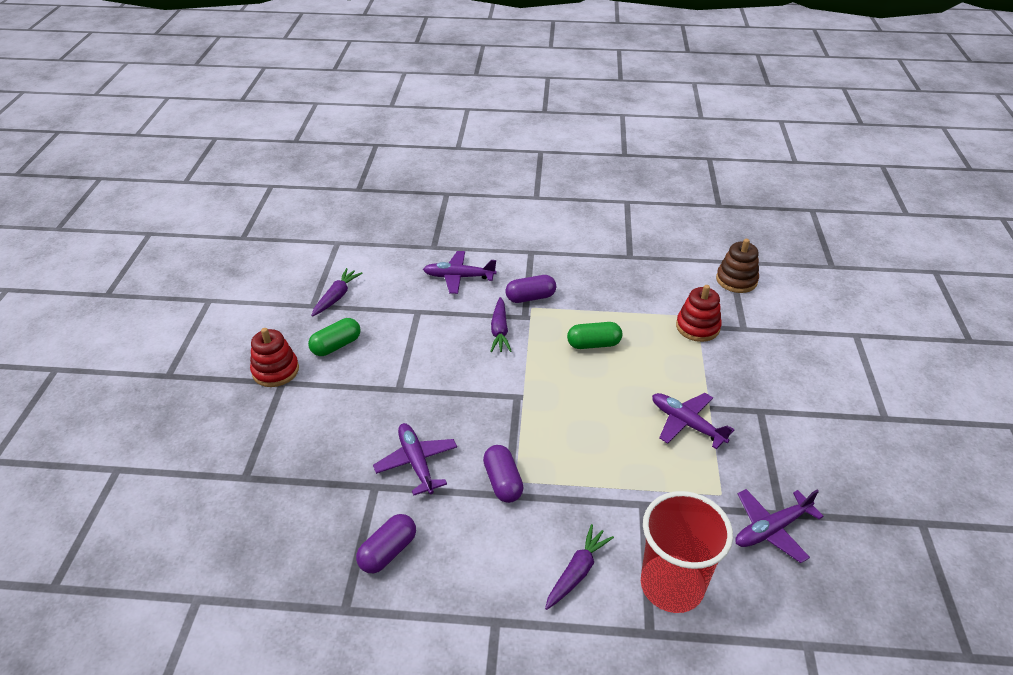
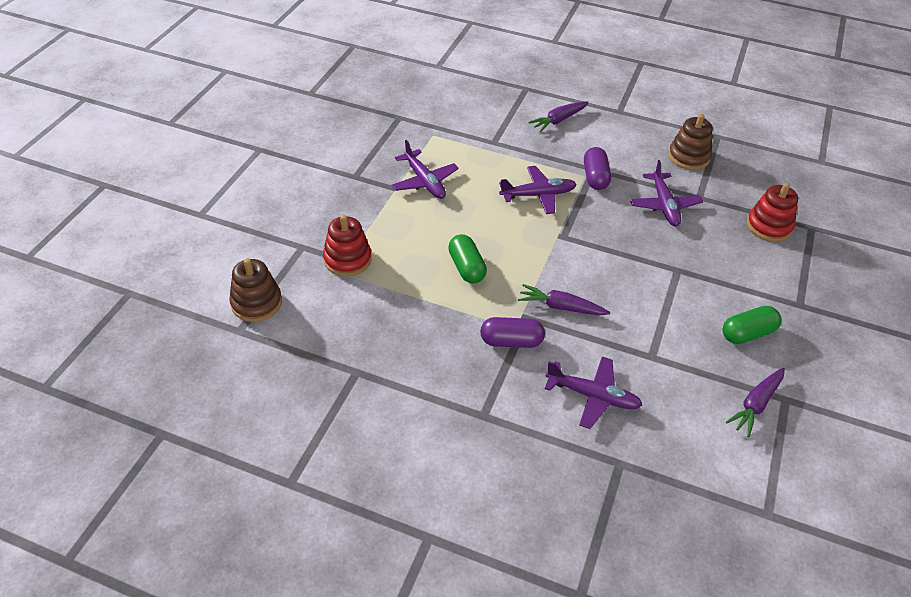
camera: 165 degrees left, 5 degrees up
red stacking toy [250,328,299,387] -> red stacking toy moved to [747,183,798,242]
purple capsule [356,514,416,573] -> brown stacking toy [668,114,713,170]
purple carrot [490,297,512,352] -> purple carrot turned 90 degrees counterclockwise [518,284,610,316]
green capsule [567,322,622,349] -> green capsule turned 60 degrees clockwise [448,234,487,283]
red cup [641,491,733,613] -> none
purple plane [735,489,824,563] -> purple plane moved to [499,166,577,214]

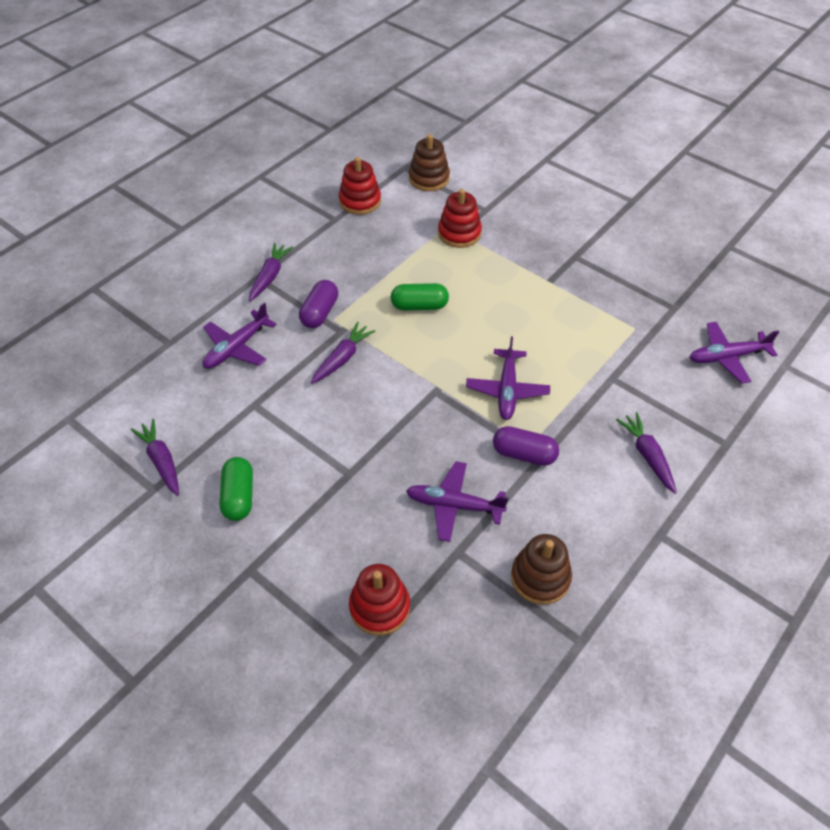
camera: 110 degrees right, 5 degrees up
purple plane [392,140,459,199] -> purple plane moved to [689,322,779,384]
none -> purple carrot [249,243,293,301]
none -> red stacking toy [339,157,381,215]

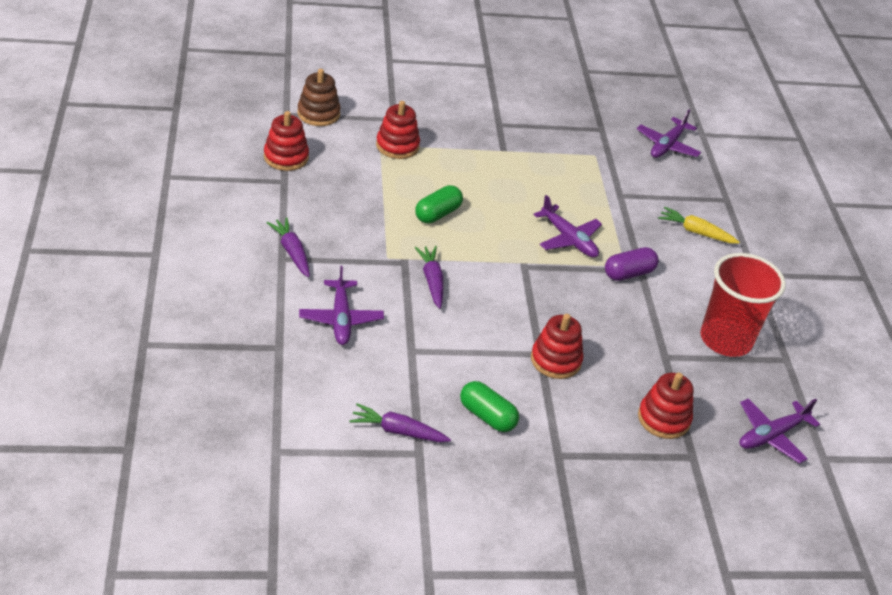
camera: 50 degrees left, 10 degrees down
purple capsule [299,280,338,328] -> none
purple plane [406,461,509,542] -> purple plane moved to [739,398,820,464]
brown stacking toy [511,534,572,605] -> red cup [700,253,786,357]
purple carrot [616,412,677,494] -> yellow carrot [658,207,740,244]
none -> red stacking toy [531,314,583,379]

